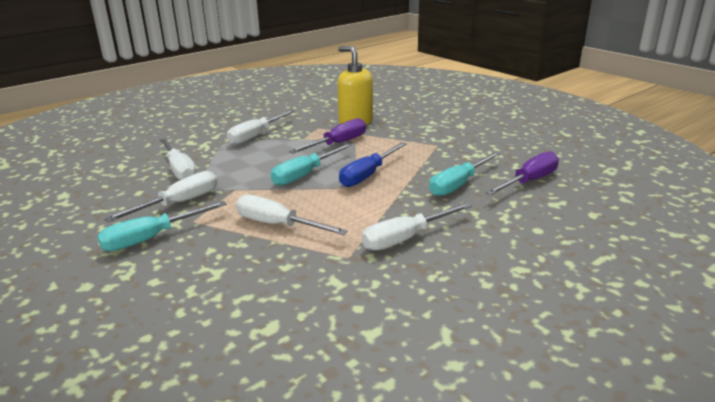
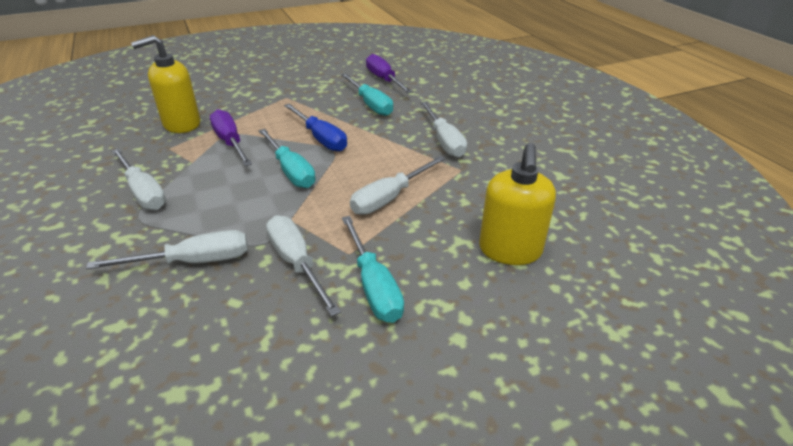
camera: 75 degrees left, 10 degrees up
none -> yellow soap dispenser [479,143,556,265]

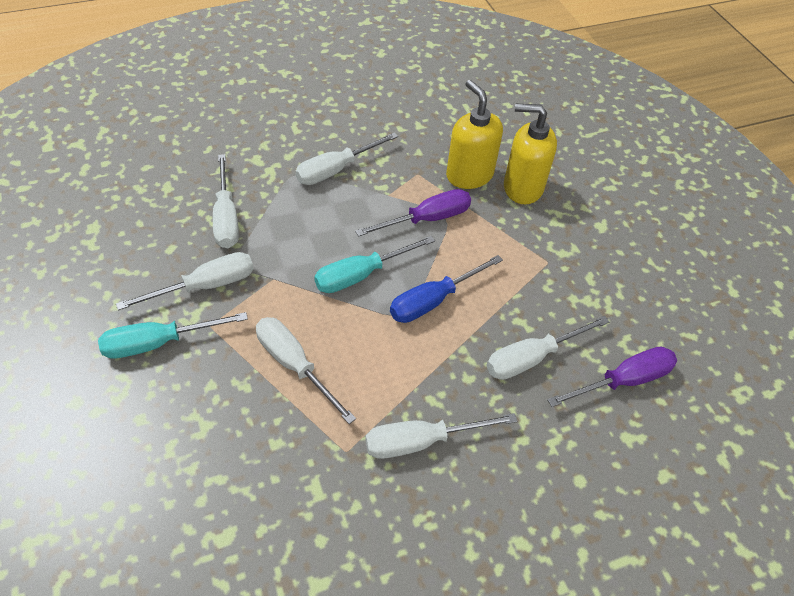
camera: 90 degrees right, 15 degrees up
turquoise screwdriver [341,74,393,116] -> white screwdriver [487,316,609,380]
yellow soap dispenser [479,143,556,265] -> yellow soap dispenser moved to [504,104,557,204]

